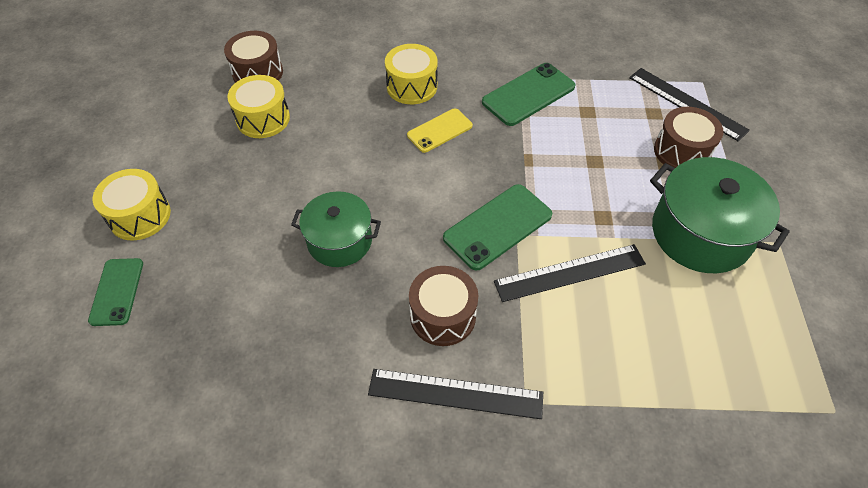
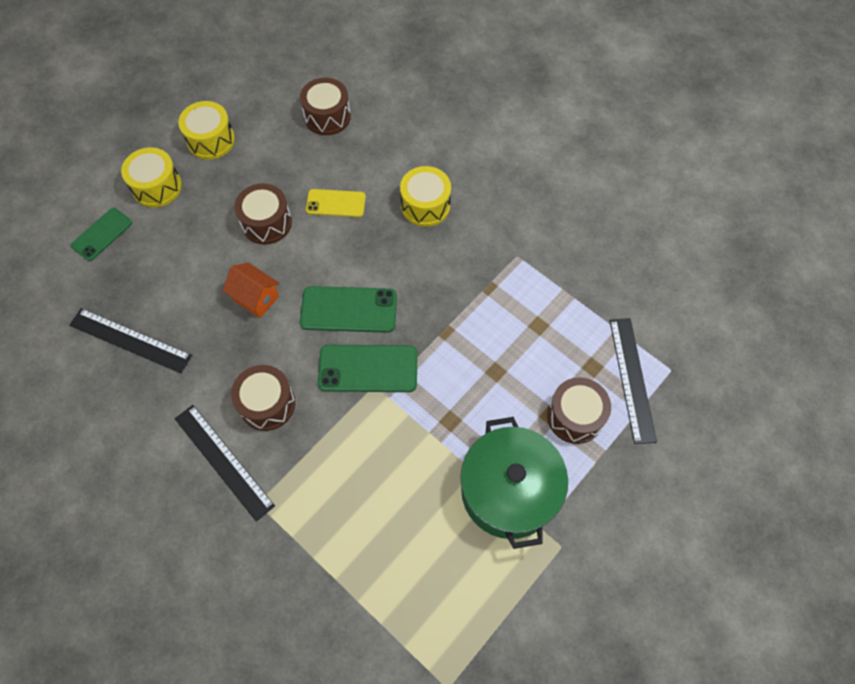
camera: 40 degrees right, 10 degrees up
yellow drum [227,75,290,138] -> yellow drum moved to [178,101,235,160]
green pot [291,191,381,267] -> orange house [223,263,279,318]
yellow phone [407,108,473,153] -> yellow phone moved to [306,189,366,217]
green phone [482,63,576,126] -> green phone moved to [300,286,397,333]
black ruler [494,244,646,302] -> black ruler moved to [69,308,192,374]
none -> brown drum [235,183,292,245]

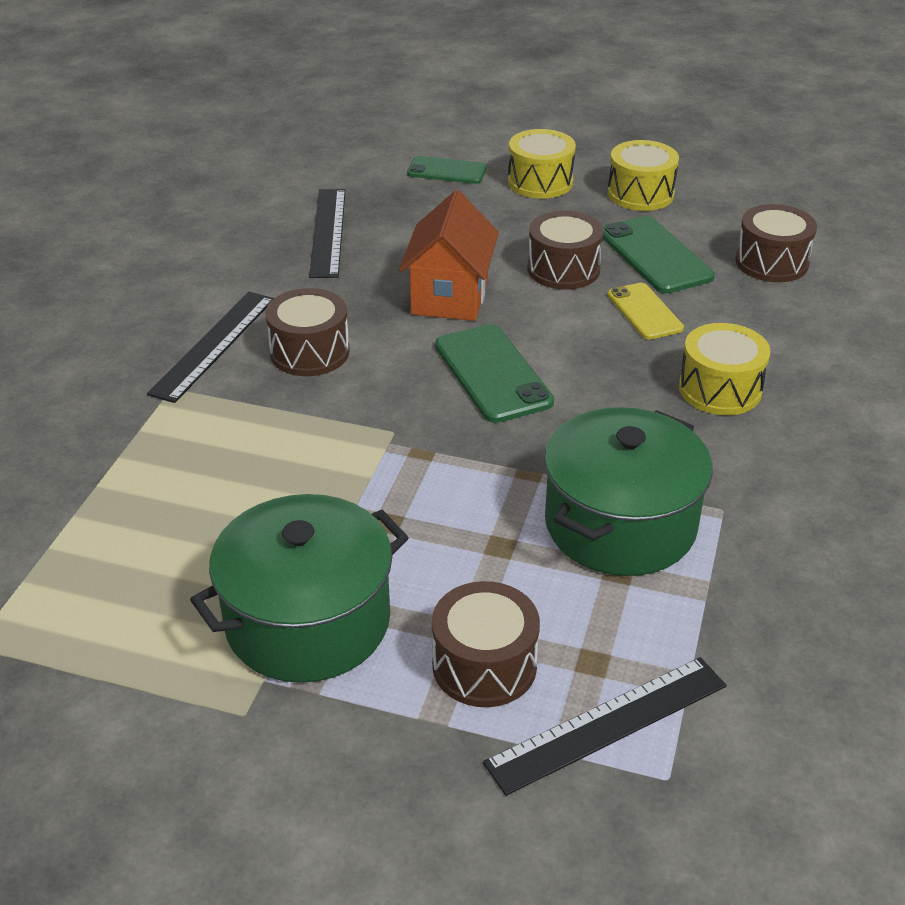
camera: 65 degrees right, 25 degrees down
orange house [223,263,279,318] -> orange house [399,190,499,321], size x1.53
green phone [318,345,418,392] -> green phone moved to [603,216,715,294]
none -> green pot [544,407,713,576]

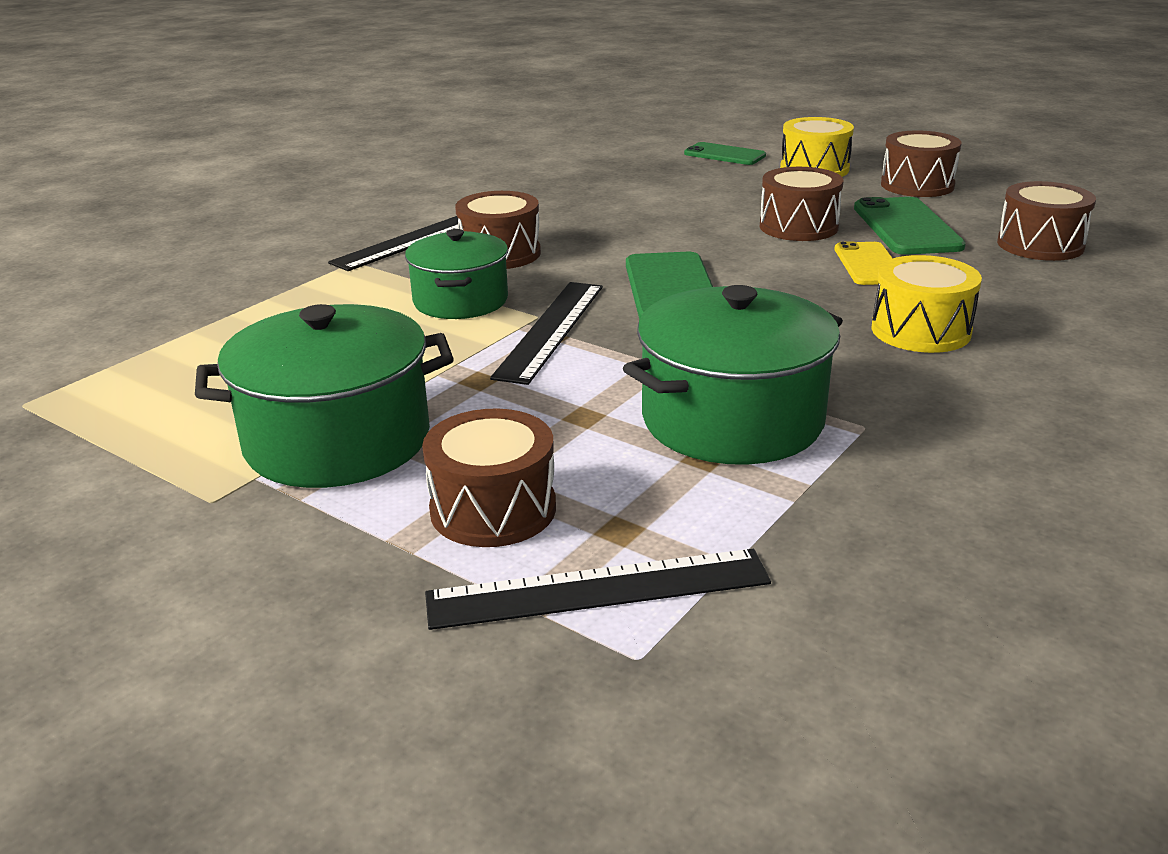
camera: 20 degrees right, 10 degrees down
black ruler [309,189,346,278] -> black ruler moved to [490,282,603,385]
orange house [399,190,499,321] -> none
yellow drum [607,140,679,211] -> brown drum [881,131,961,197]
none -> green pot [405,229,508,319]

